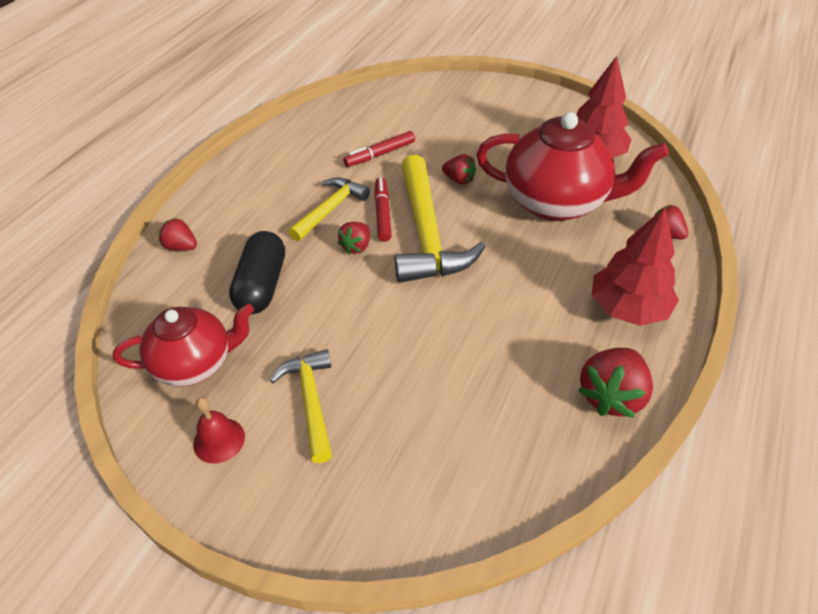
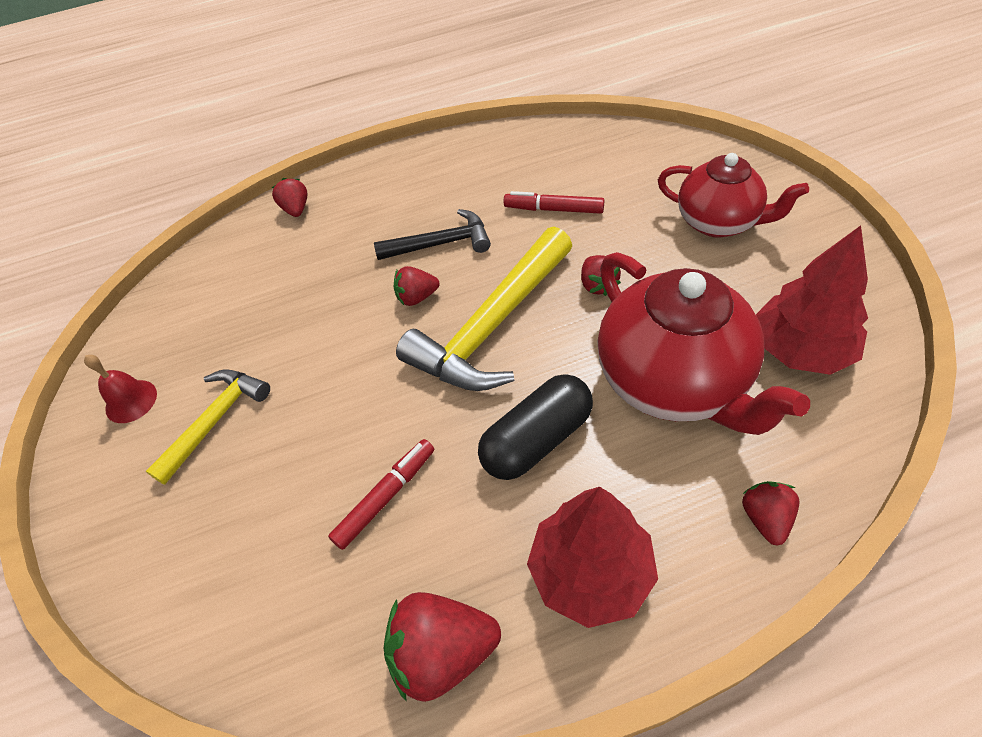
camera: 50 degrees right, 5 degrees up
red teapot [113,304,254,387] -> red teapot moved to [658,153,809,238]
black capsule [229,231,285,314] -> black capsule moved to [478,374,593,480]
yellow hammer [288,178,370,241] -> black hammer [374,209,491,260]
red marker [374,177,392,242] -> red marker moved to [328,439,434,550]

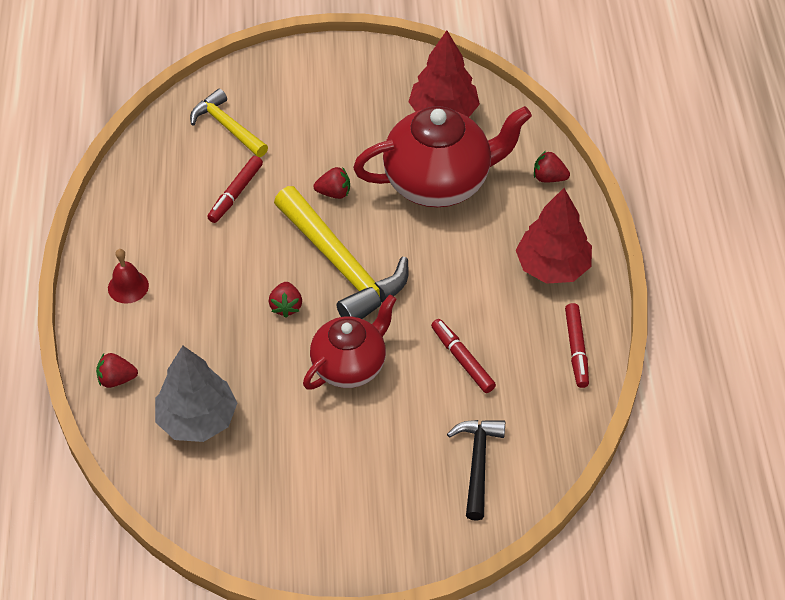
camera: 80 degrees left, 0 degrees up
red bell [84,355,157,423] -> red bell moved to [108,249,149,304]
yellow hammer [146,369,270,485] -> yellow hammer moved to [190,89,268,157]
black hammer [374,209,491,260] -> black hammer moved to [447,420,505,521]
red strawberry [384,592,501,702] -> red marker [565,303,589,388]
black capsule [478,374,593,480] -> none
red teapot [658,153,809,238] -> red teapot moved to [303,295,397,389]
none -> grey tree [155,346,237,442]

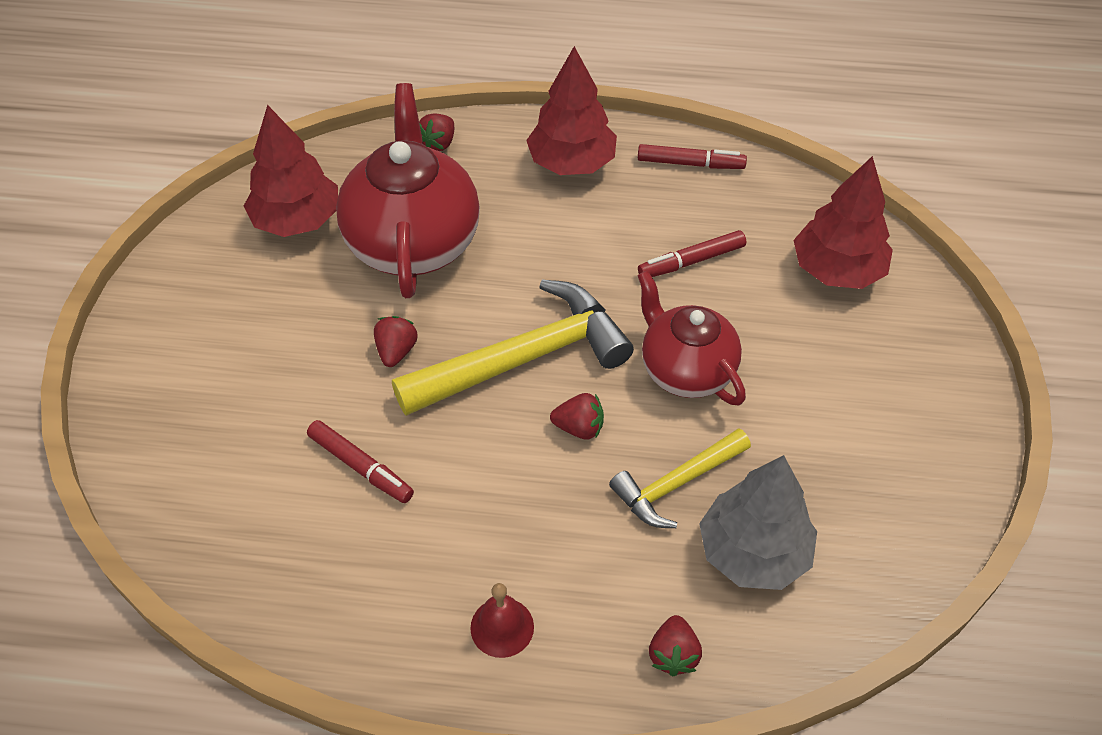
camera: 80 degrees left, 0 degrees up
yellow hammer [190,89,268,157] -> yellow hammer moved to [609,428,751,528]
black hammer [447,420,505,521] -> red tree [793,156,893,289]

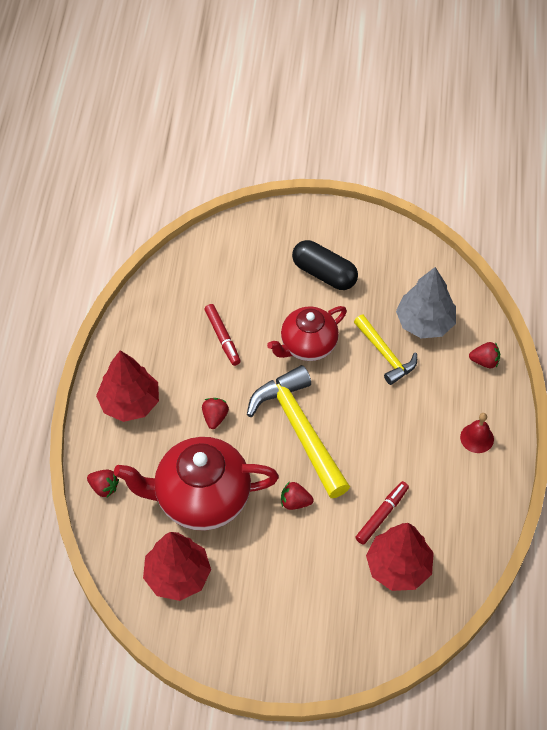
camera: 90 degrees left, 5 degrees up
red strawberry [550,393,604,440] -> red strawberry moved to [202,398,229,429]
red marker [638,144,747,169] -> none
red tree [793,156,893,289] -> red tree moved to [366,523,434,591]
none -> black capsule [292,240,358,290]

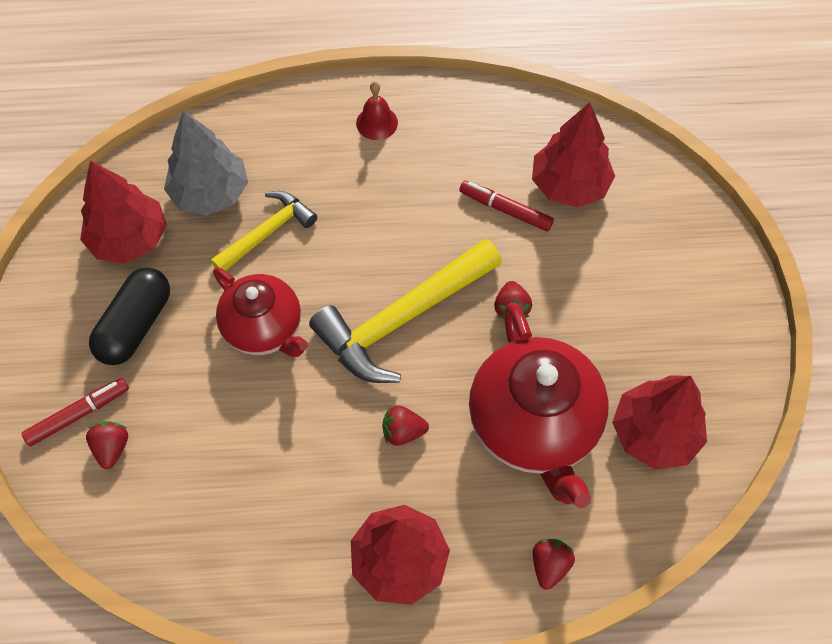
camera: 100 degrees left, 5 degrees up
red marker [204,304,241,366] -> red marker moved to [21,378,129,446]
red strawberry [469,342,500,368] -> red strawberry moved to [86,421,128,469]
none -> red tree [80,160,167,263]

